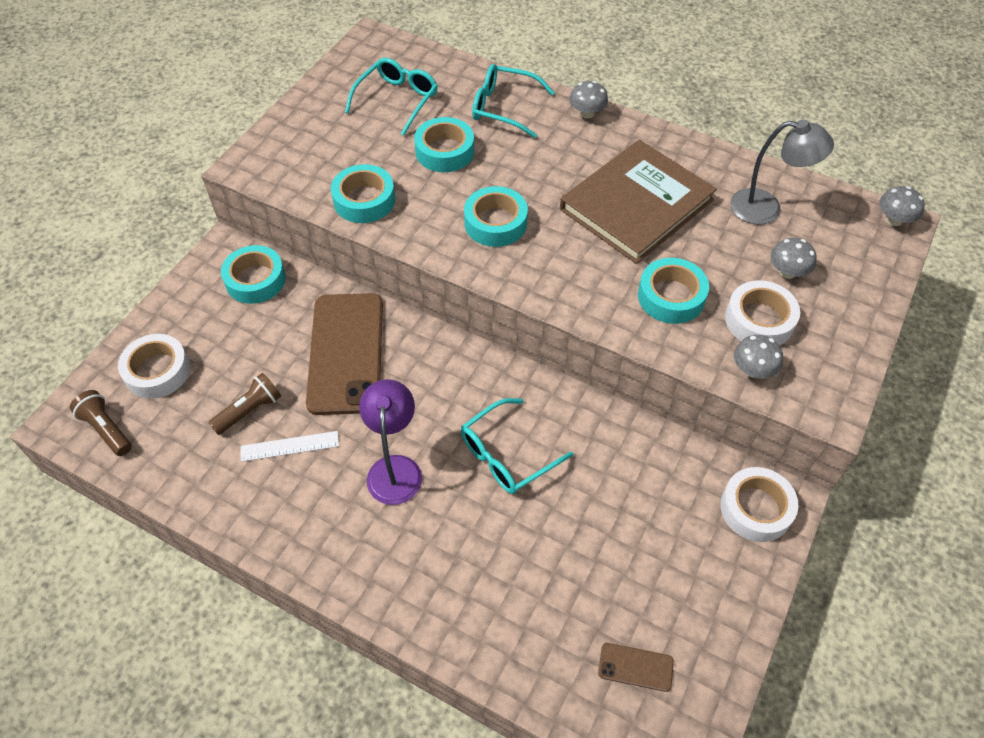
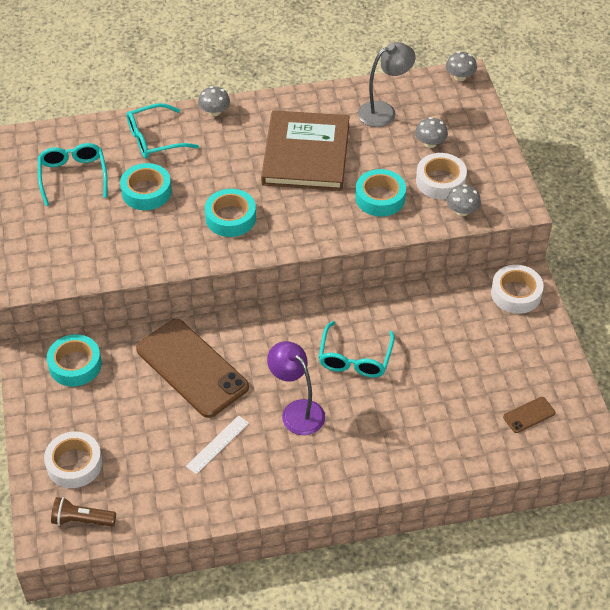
camera: 40 degrees left, 5 degrees down
brown flashlight [208,373,281,435] -> none
turquoise tape [331,164,395,223] -> none

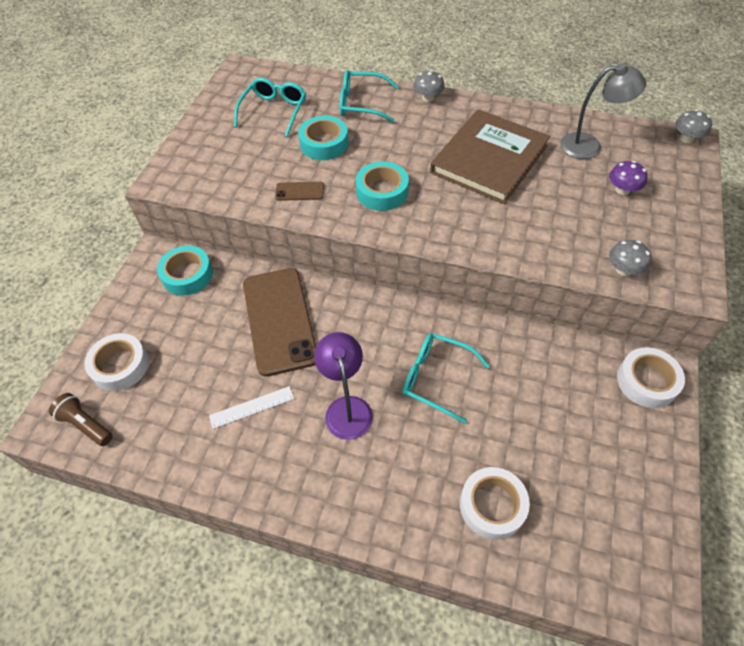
camera: 30 degrees right, 5 degrees up
turquoise glasses [318,321,395,378] -> turquoise glasses turned 75 degrees clockwise [402,333,490,424]
turquoise tape [355,169,406,217] -> none
grey mushroom [415,117,448,148] -> purple mushroom [609,161,647,195]
white tape [416,153,467,199] -> white tape moved to [460,467,530,540]
brown phone [503,397,555,433] -> brown phone moved to [275,182,324,201]

